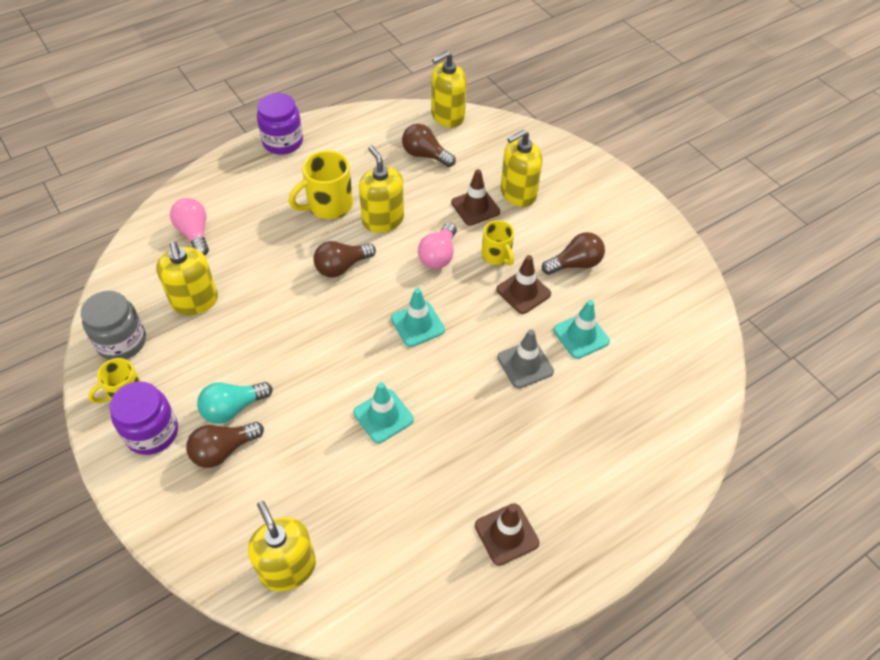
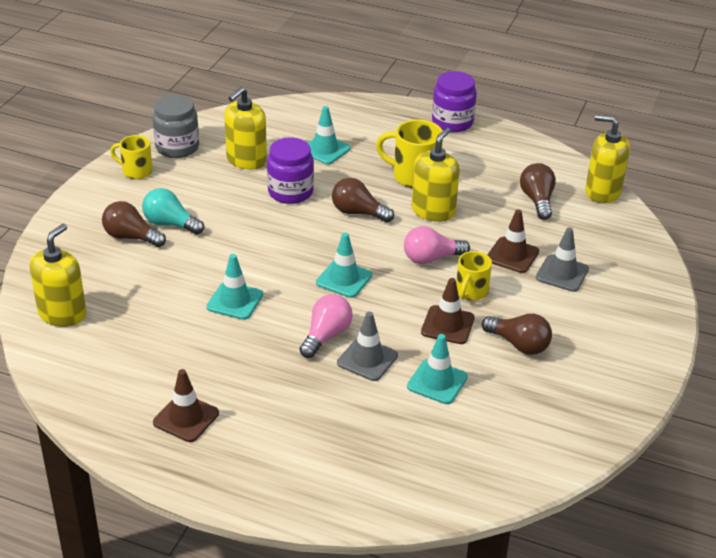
camera: 55 degrees right, 15 degrees down
purple jar [110,381,178,455] -> purple jar moved to [267,138,314,204]
pink light bulb [170,198,209,256] -> pink light bulb moved to [300,294,353,358]
yellow soap dispenser [500,130,543,207] -> grey traffic cone [536,227,589,292]
none -> turquoise traffic cone [308,106,351,164]

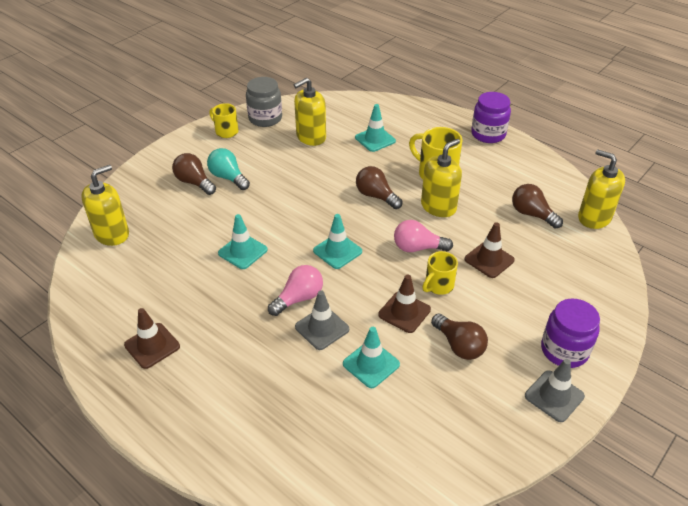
camera: 20 degrees right, 5 degrees up
purple jar [267,138,314,204] -> purple jar moved to [541,299,600,368]
brown light bulb [520,163,556,220] -> brown light bulb turned 60 degrees counterclockwise [512,184,563,229]
grey traffic cone [536,227,589,292] -> grey traffic cone moved to [525,359,585,422]

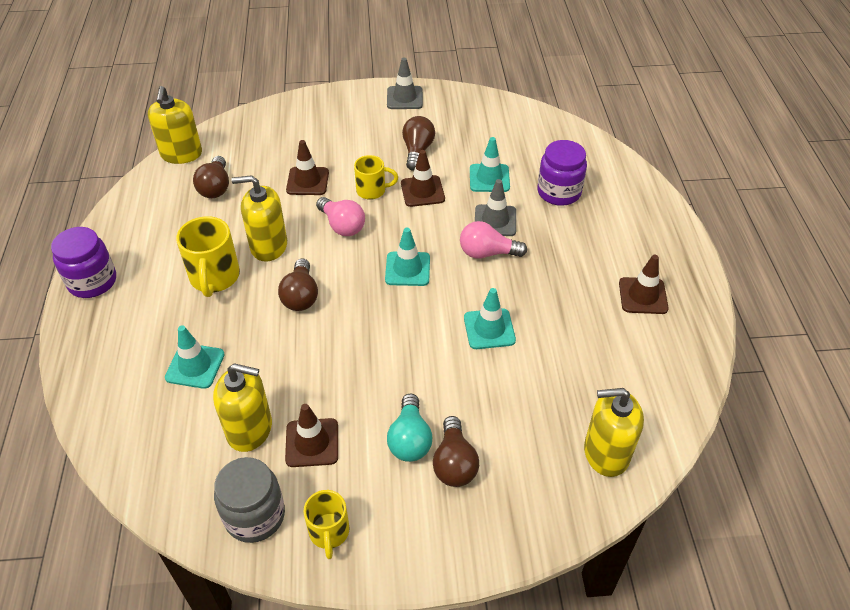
camera: 135 degrees left, 5 degrees up
purple jar [541,299,600,368] -> purple jar moved to [537,140,587,206]
none -> brown traffic cone [285,404,338,467]

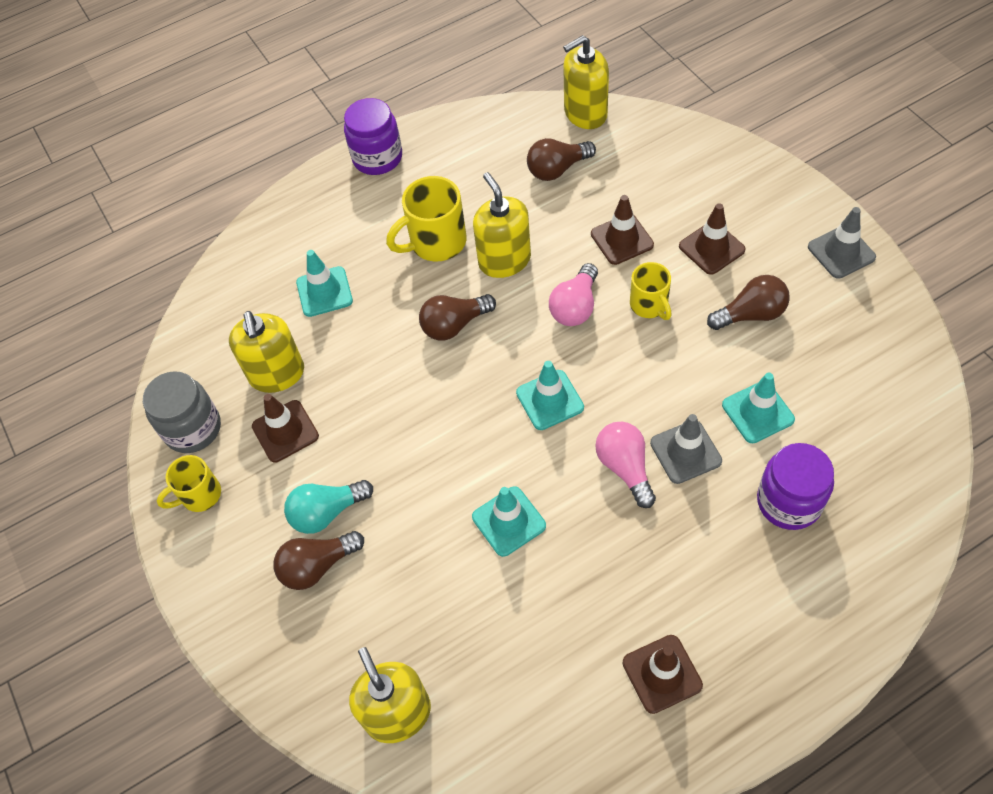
camera: 70 degrees right, 10 degrees up
brown traffic cone [401,150,445,207] -> brown traffic cone moved to [679,203,746,275]

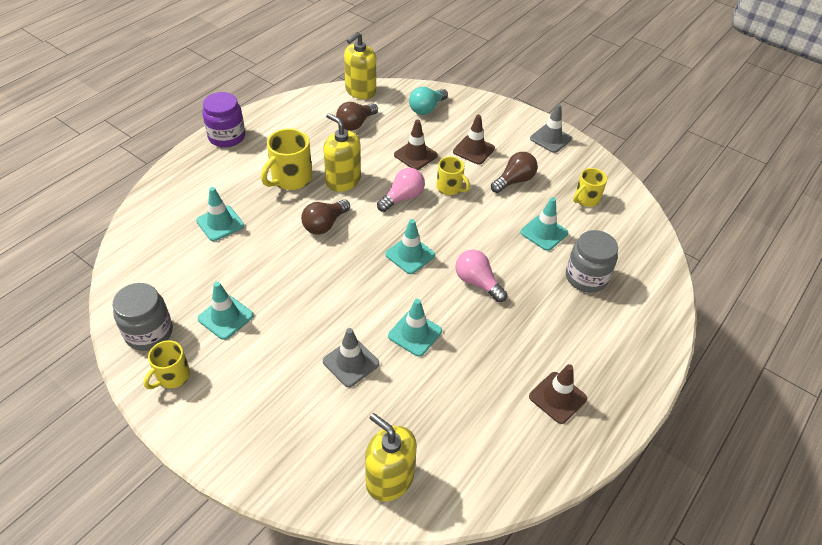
camera: 30 degrees left, 10 degrees down
yellow soap dispenser [229,311,304,393] -> none
brown traffic cone [252,394,319,463] -> turquoise traffic cone [198,282,253,340]
brown light bulb [273,531,364,590] -> none
turquoise light bulb [284,480,373,534] -> turquoise light bulb moved to [409,87,448,115]
pink light bulb [549,263,598,326] -> pink light bulb turned 135 degrees counterclockwise [377,168,425,212]
grey traffic cone [650,414,722,484] -> grey traffic cone moved to [323,328,379,387]
purple jar [757,443,834,530] -> grey jar [566,230,618,293]
none -> yellow mug [573,168,607,207]

